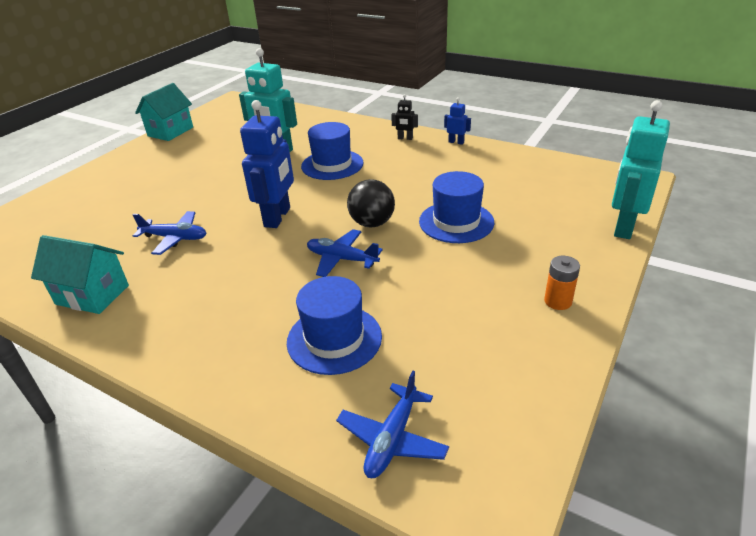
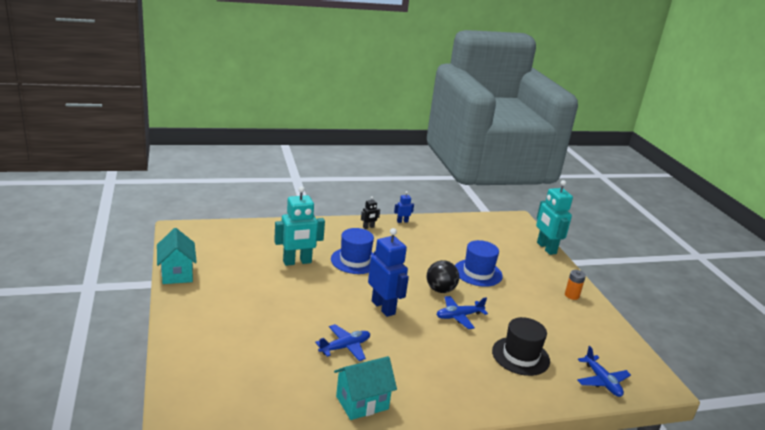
camera: 50 degrees left, 10 degrees down
blue hat [287,276,382,375] -> black hat [492,317,550,376]

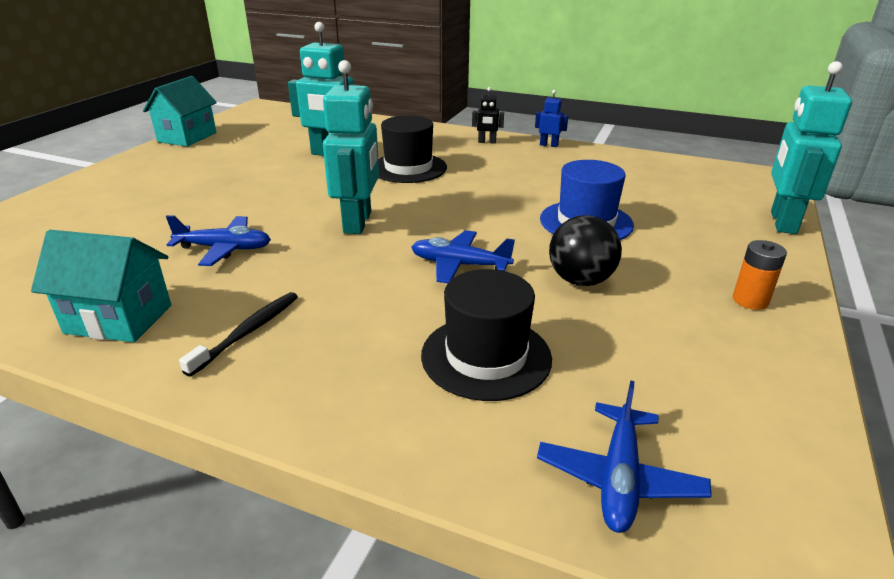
camera: 40 degrees right, 5 degrees up
blue hat [331,228,374,274] -> black hat [378,115,447,183]
blue robot [368,228,409,317] -> turquoise robot [323,60,379,234]
black ball [427,260,459,293] -> black ball moved to [549,215,622,286]
none -> black toothbrush [179,292,298,377]

